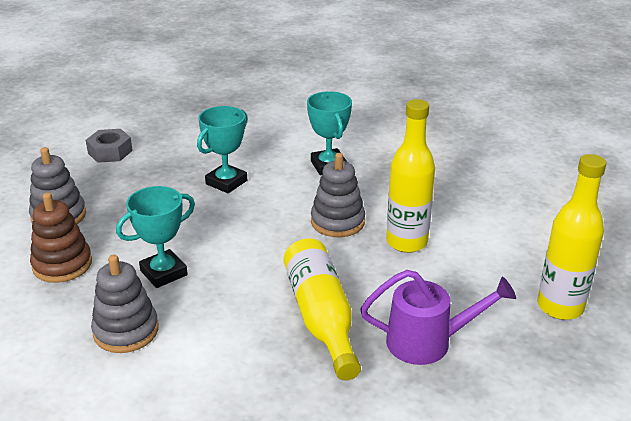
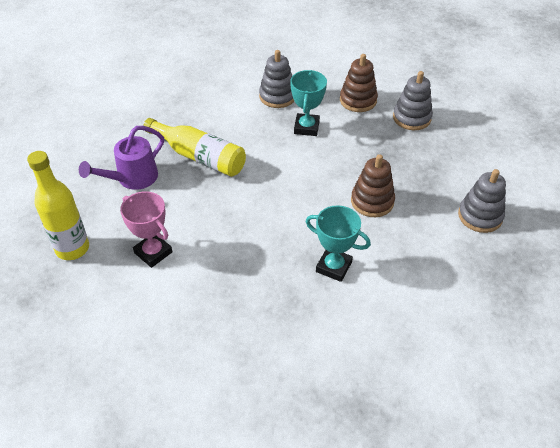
camera: 135 degrees right, 15 degrees up
grey nut [86,129,133,163] -> none
turquoise trophy [197,106,247,193] -> brown stacking toy [351,154,395,217]
grey stacking toy [311,153,365,237] -> grey stacking toy moved to [458,169,506,233]
yellow bottle [386,99,435,253] -> none
none -> pink trophy [120,191,172,268]

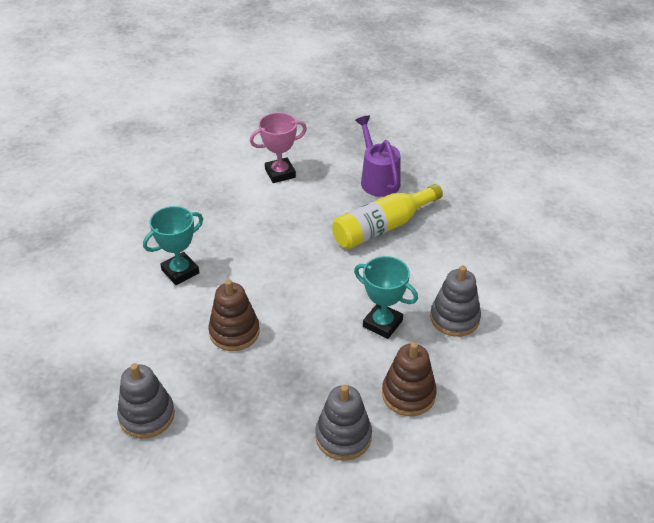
camera: 115 degrees right, 5 degrees down
yellow bottle [27,151,89,260] -> none

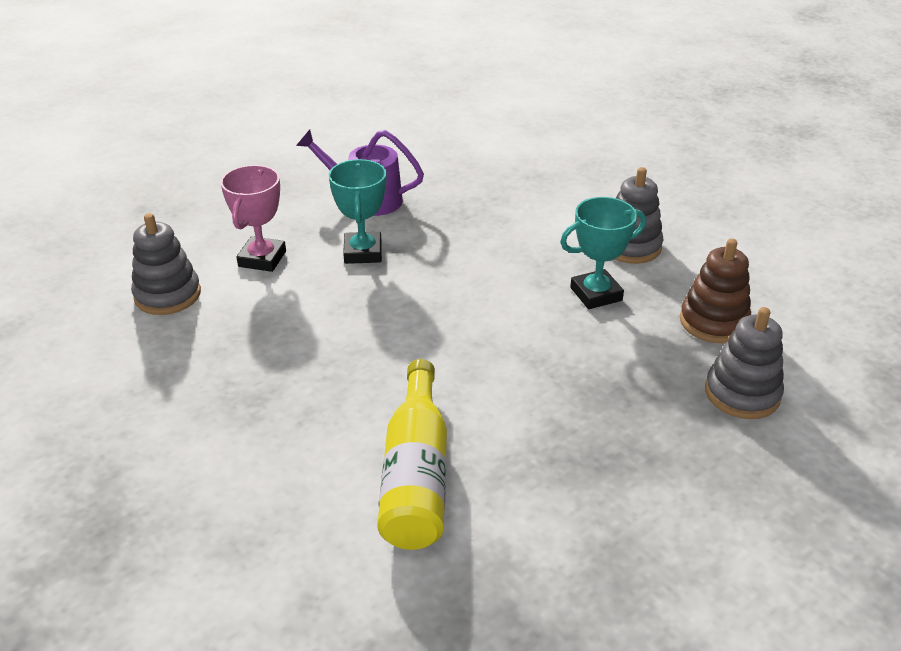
camera: 55 degrees left, 5 degrees down
grey stacking toy [117,363,175,439] -> grey stacking toy moved to [131,213,201,315]
turquoise trophy [143,206,203,285] -> turquoise trophy moved to [328,159,386,264]
brown stacking toy [208,279,260,351] -> none
yellow bottle [332,184,443,249] -> yellow bottle moved to [377,359,447,550]

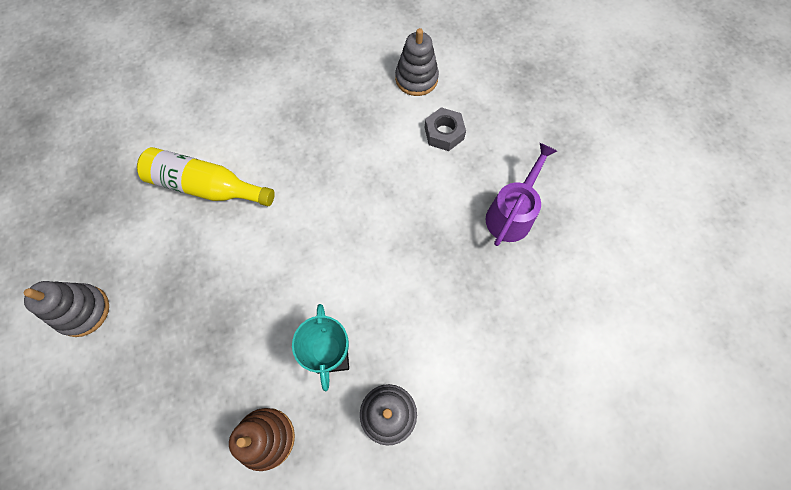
camera: 105 degrees right, 30 degrees up
pink trophy [220,165,286,272] -> grey nut [425,107,466,151]
turquoise trophy [328,159,386,264] -> none
grey stacking toy [705,307,784,419] -> grey stacking toy moved to [24,281,109,337]

